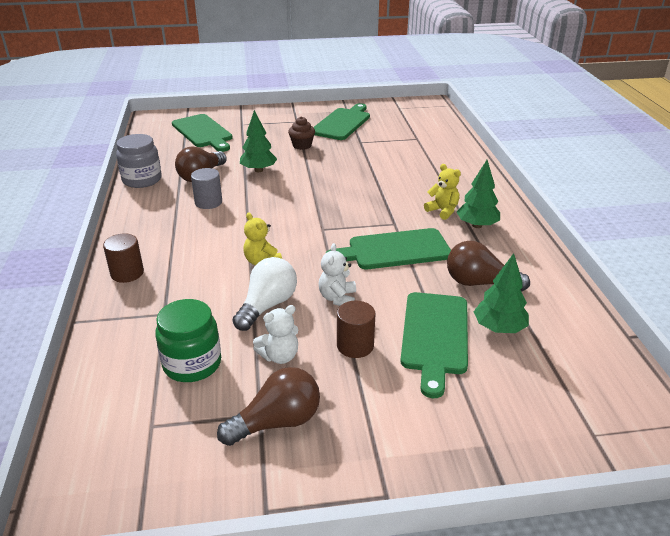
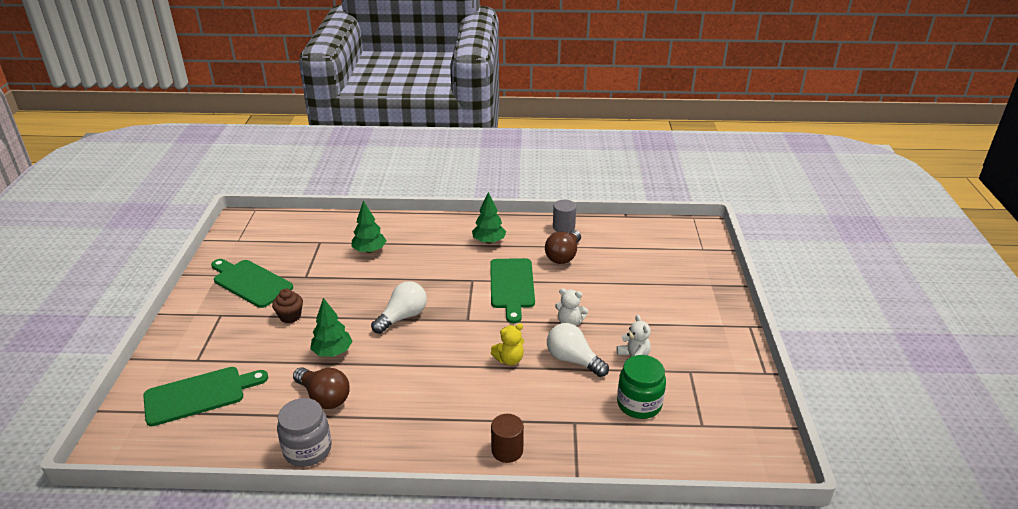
camera: 80 degrees left, 0 degrees up
grey cylinder [191,168,222,209] -> grey cylinder moved to [553,200,576,233]
brown light bulb [217,367,320,446] -> none
brown cylinder [337,301,376,358] -> none
green cutting board [400,292,468,398] -> none
yellow teddy bear [424,164,461,220] -> none
green tree [473,253,529,333] -> green tree moved to [351,201,386,253]
none -> white light bulb [371,281,427,334]

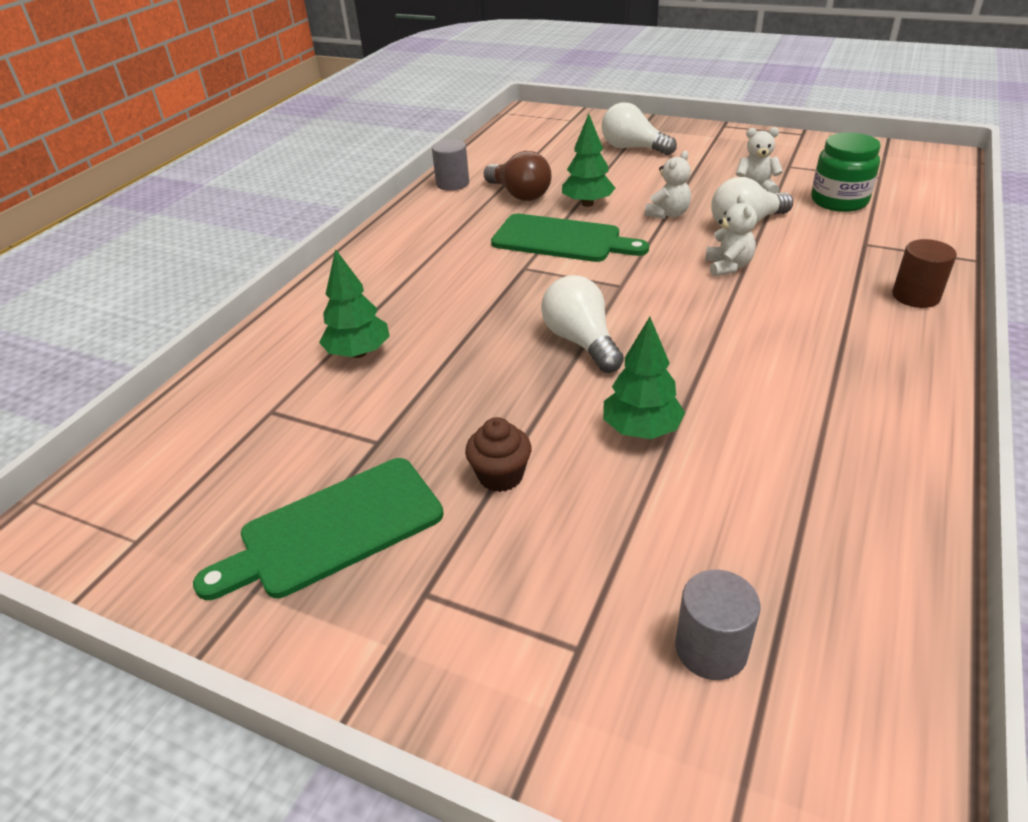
camera: 65 degrees left, 5 degrees up
green cutting board [143,367,268,426] -> grey cylinder [675,570,761,680]
grey jar [277,398,332,467] -> none
brown light bulb [293,367,350,409] -> none
green tree [472,192,506,244] -> green tree moved to [562,114,615,207]
yellow teddy bear [491,324,524,365] -> white teddy bear [705,194,757,277]
none -> white light bulb [601,102,677,155]

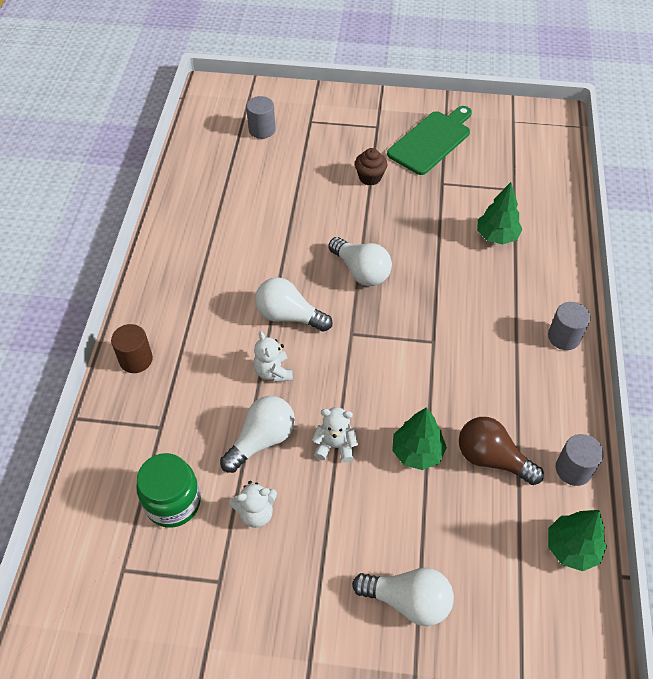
camera: 160 degrees right, 15 degrees up
green cutting board [491,214,649,262] -> none
green tree [603,317,685,439] -> green tree moved to [548,510,607,571]
white teddy bear [644,151,691,219] -> white teddy bear turned 75 degrees clockwise [312,407,358,463]
none -> white light bulb [255,277,332,332]
none -> grey cylinder [548,302,591,350]

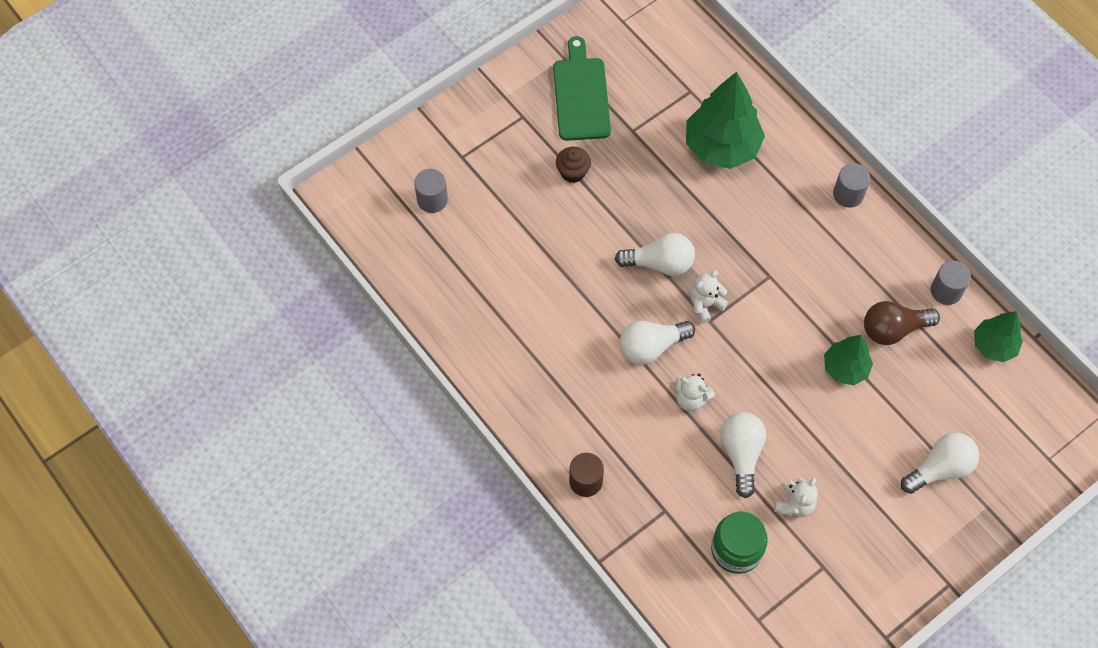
camera: 45 degrees left, 10 degrees up
white teddy bear [312,407,358,463] -> white teddy bear moved to [690,271,729,324]
green tree [477,182,523,244] -> green tree [686,72,765,169], size x1.73

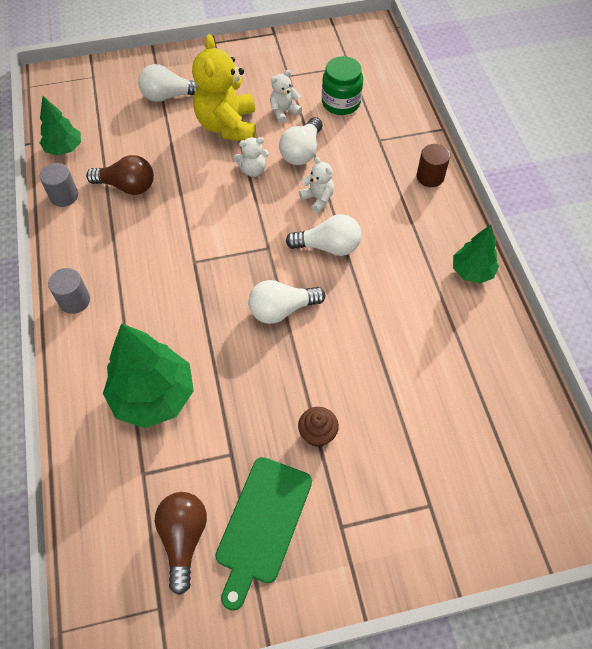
camera: 155 degrees left, 5 degrees down
grey cylinder [414,169,448,213] -> none
white light bulb [615,233,695,276] -> white light bulb turned 45 degrees counterclockwise [248,280,325,324]
white teddy bear [690,271,729,324] -> white teddy bear moved to [234,137,269,177]
green tree [824,335,873,385] -> green tree moved to [453,225,499,284]
none -> brown light bulb [155,492,207,595]
none -> yellow teddy bear [192,34,256,141]

